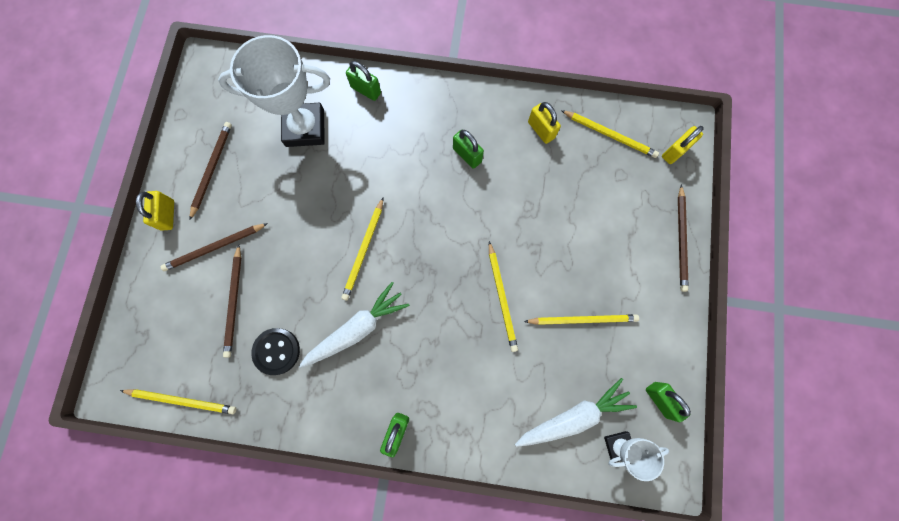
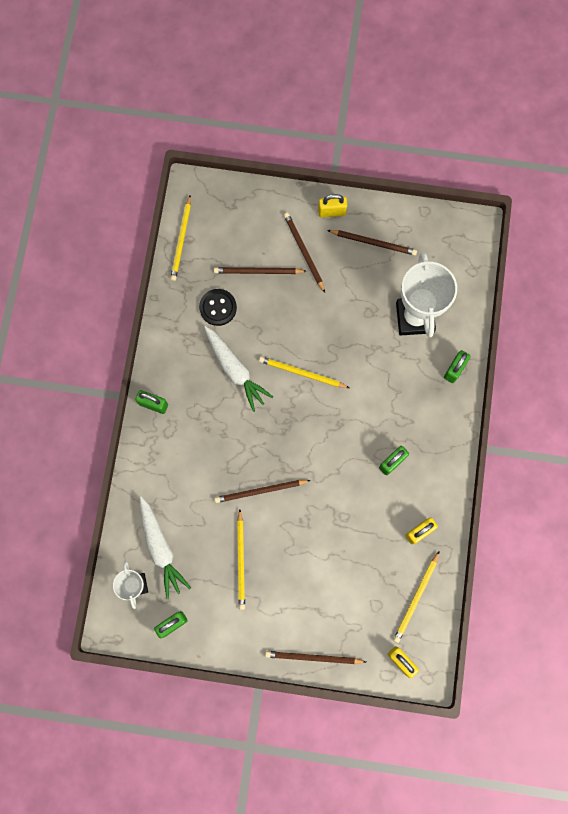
camera: 90 degrees right, 0 degrees up
yellow pencil [489,241,518,352] -> brown pencil [215,480,311,503]

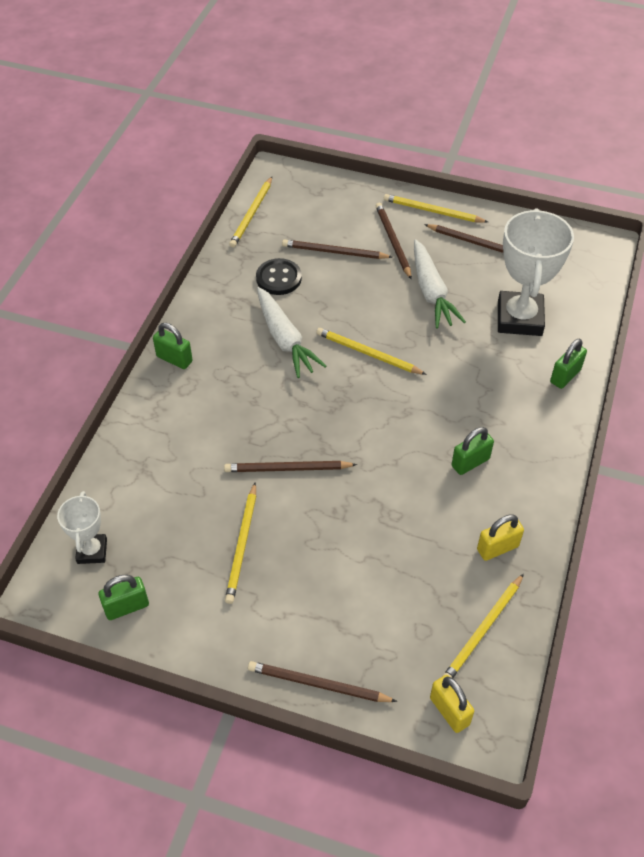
camera: 10 degrees right, 25 degrees down
white carrot [139,497,191,599] -> white carrot moved to [414,239,466,329]
yellow padlock [318,194,347,218] -> yellow pencil [384,194,488,223]

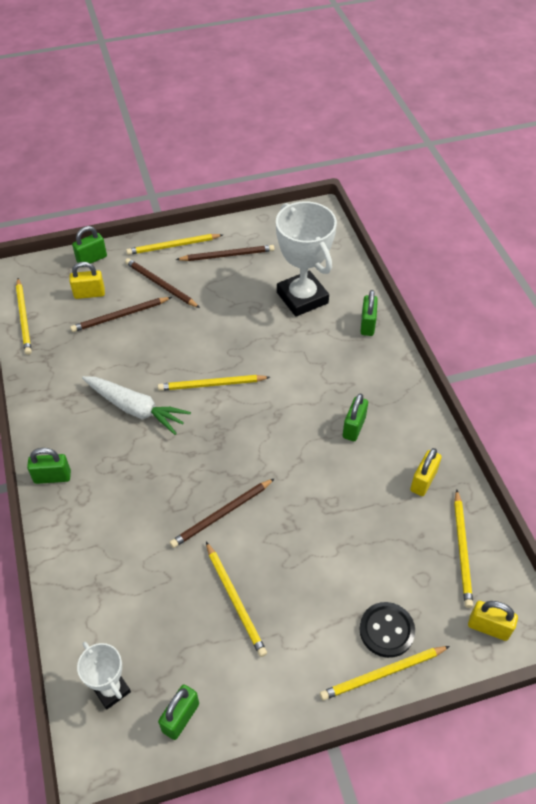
camera: 35 degrees left, 0 degrees up
brown pencil [248,661,397,702] -> yellow pencil [320,646,450,700]
black button [256,258,302,295] -> black button moved to [359,602,415,658]
white carrot [414,239,466,329] -> none
none -> yellow padlock [70,262,105,299]
none -> green padlock [72,226,107,263]

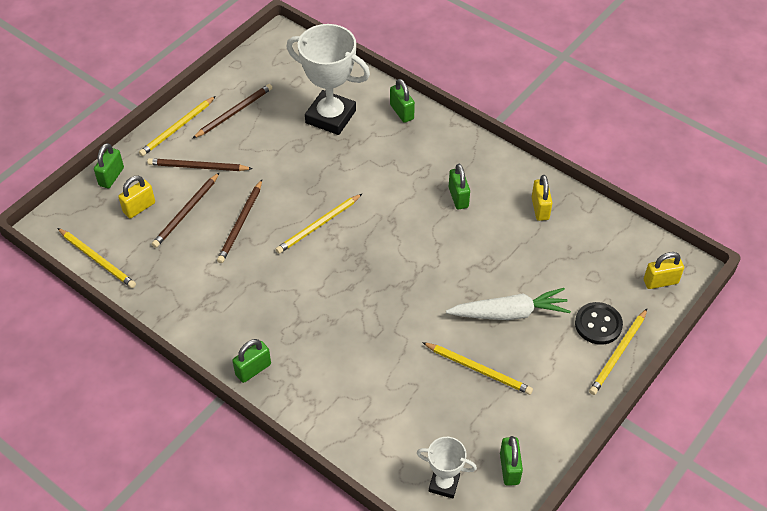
camera: 35 degrees left, 0 degrees up
white carrot [82,376,191,435] -> white carrot moved to [446,288,571,320]
brown pencil [170,478,275,548] -> brown pencil moved to [217,180,262,263]
yellow pencil [454,489,473,608] -> none

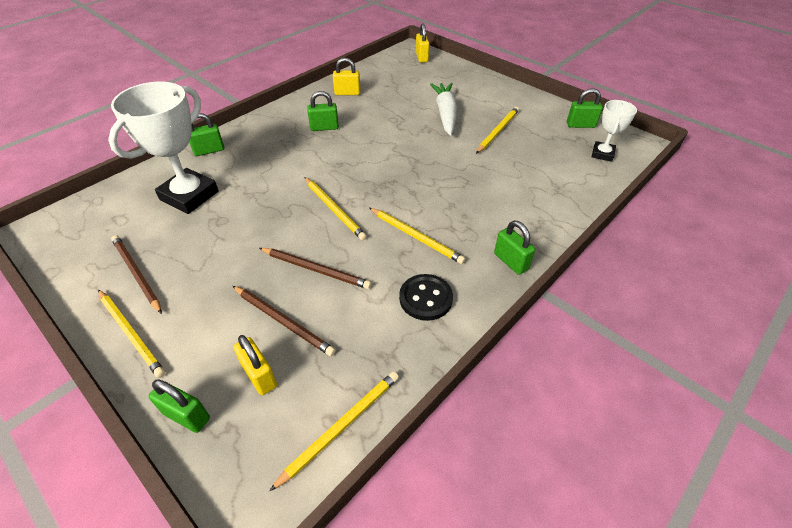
camera: 85 degrees left, 5 degrees down
brown pencil [147,158,253,171] -> none
black button [575,302,623,345] -> black button moved to [399,274,453,321]
yellow pencil [589,309,647,395] -> yellow pencil moved to [369,208,465,264]

